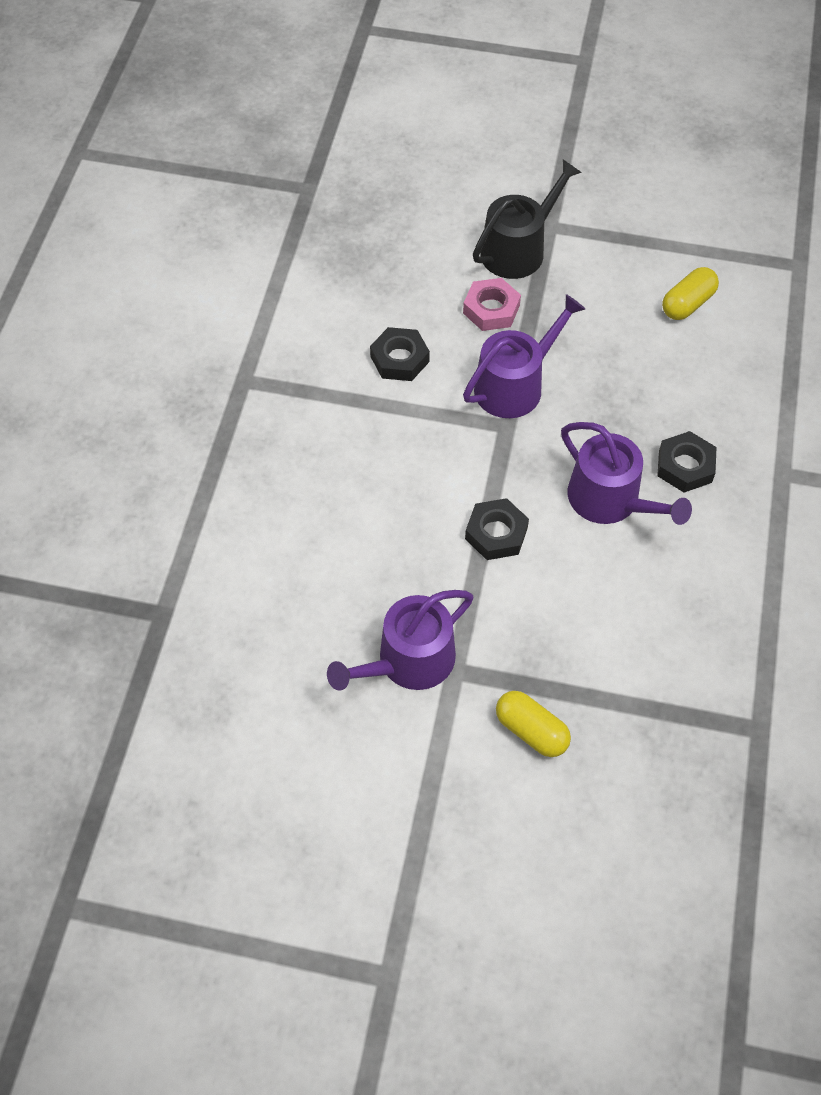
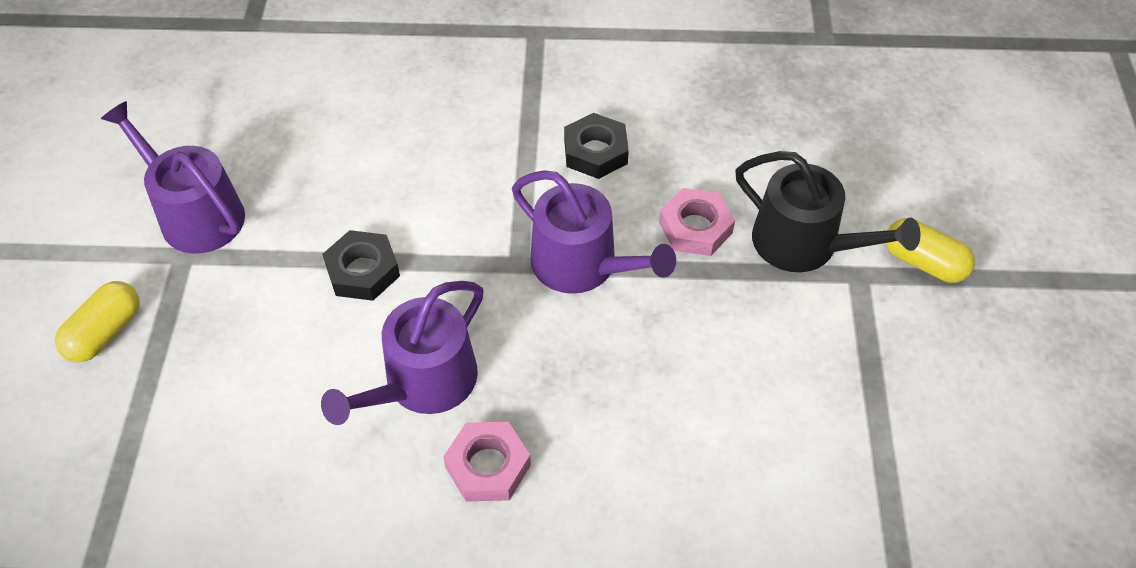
camera: 80 degrees right, 5 degrees down
black nut [657,431,717,493] -> pink nut [443,422,531,502]
yellow capsule [662,267,719,320] -> yellow capsule moved to [886,218,975,283]

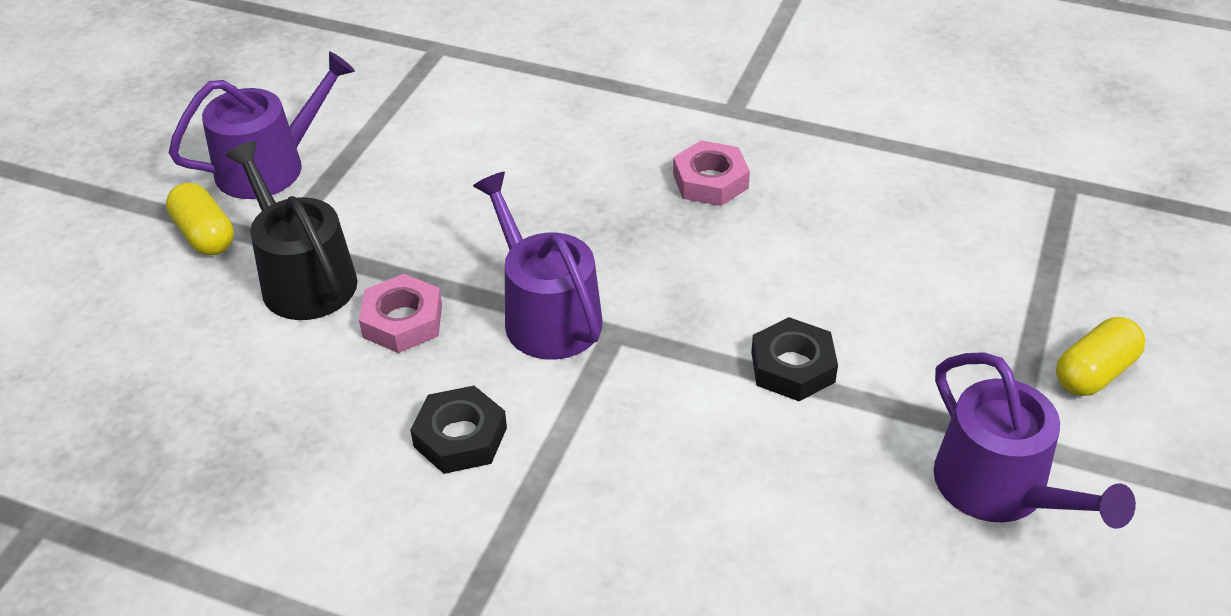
camera: 160 degrees left, 10 degrees down
purple watering can [321,281,484,425] -> purple watering can moved to [169,51,355,199]

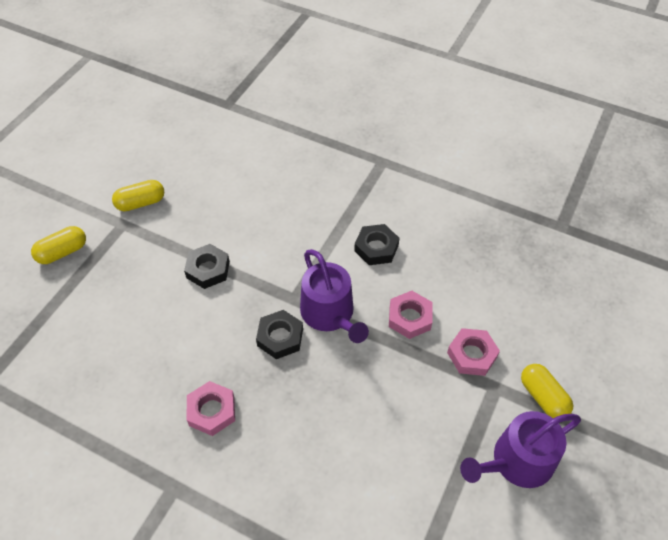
camera: 175 degrees left, 10 degrees up
black watering can [225,141,357,320] -> pink nut [447,328,500,376]
purple watering can [933,352,1136,529] -> yellow capsule [112,180,164,211]
none -> black nut [256,310,303,359]

